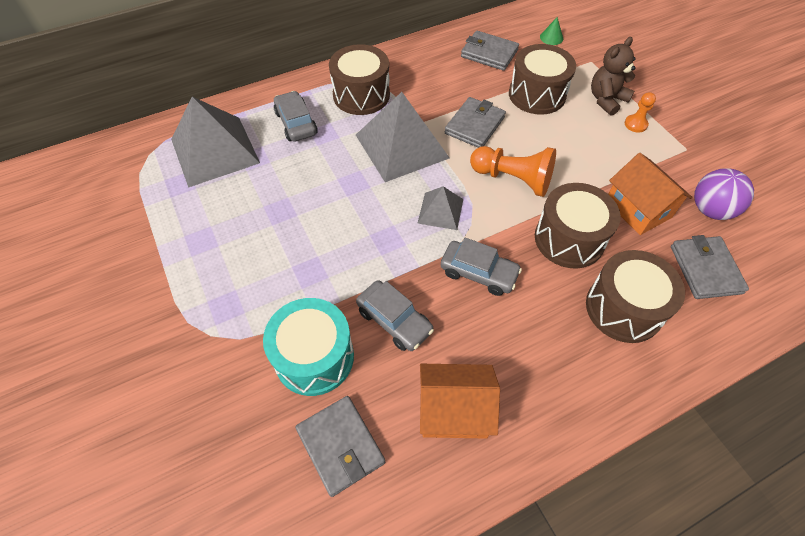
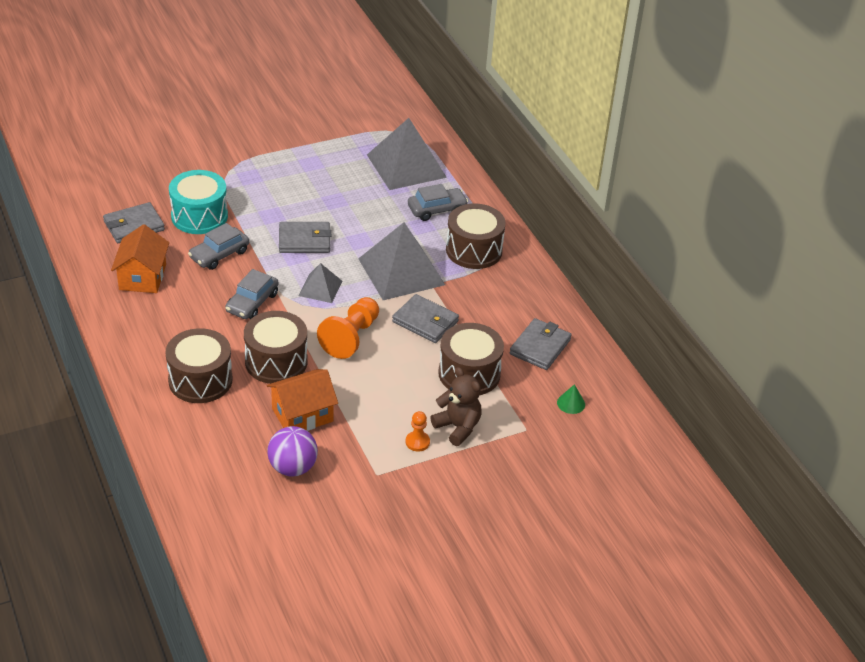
camera: 90 degrees right, 15 degrees down
grey wallet [671,235,749,299] -> grey wallet moved to [279,222,331,253]

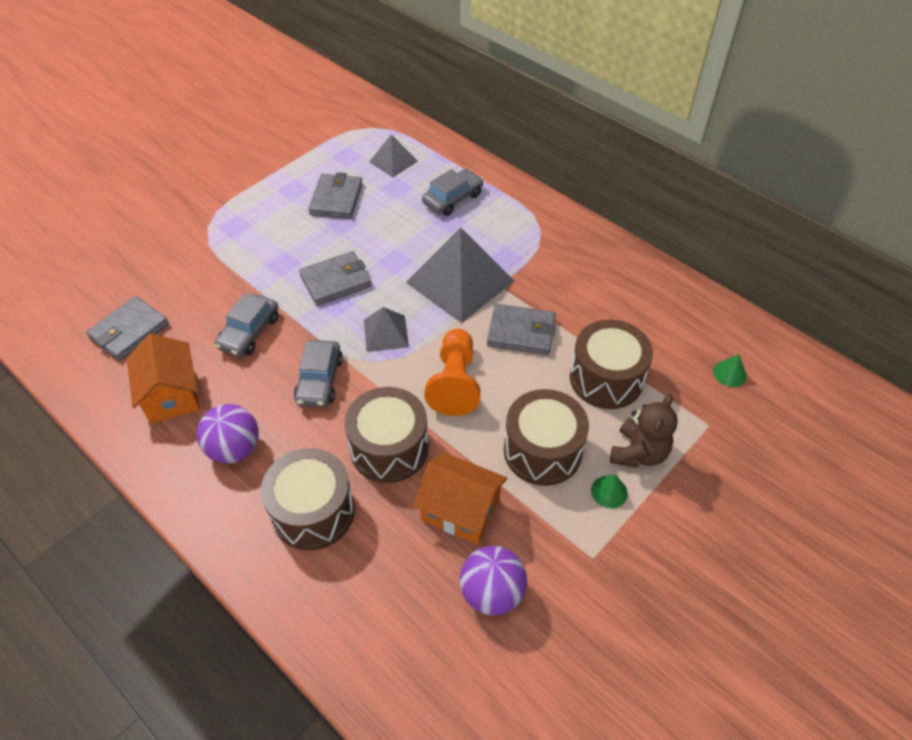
camera: 20 degrees left, 10 degrees up
turquoise drum [169,170,228,234] -> none
orange house [267,369,338,431] -> orange house turned 75 degrees clockwise [413,452,507,544]
grey pyramid [367,118,447,190] -> grey pyramid [369,134,418,177], size x0.52
orange pawn [406,411,430,452] -> green cone [591,474,628,508]
brown teddy bear [430,367,482,446] -> brown teddy bear turned 90 degrees clockwise [610,394,678,468]
brown drum [446,203,506,269] -> brown drum moved to [504,389,589,486]
grey wallet [509,318,571,370] -> grey wallet moved to [308,172,363,219]
none -> purple ball [197,404,259,464]

